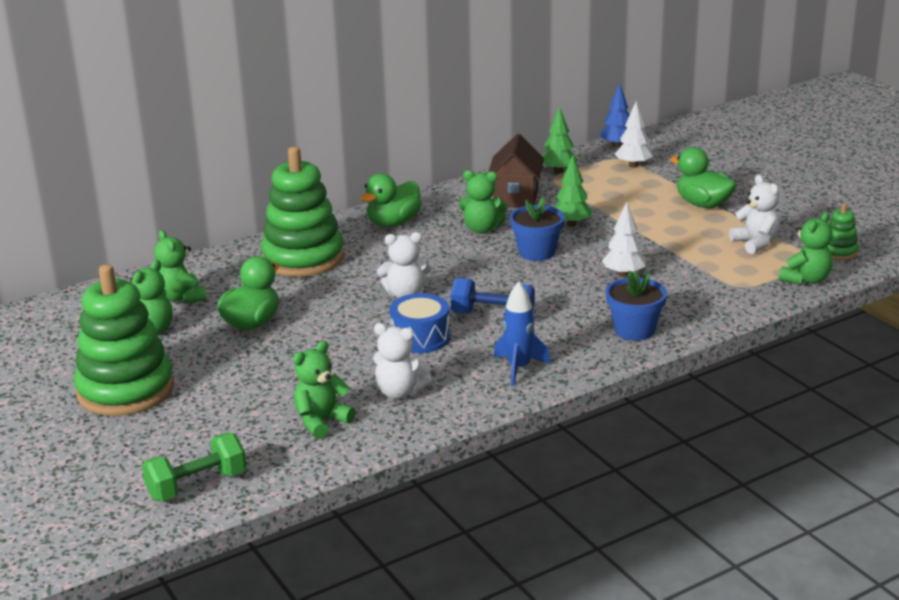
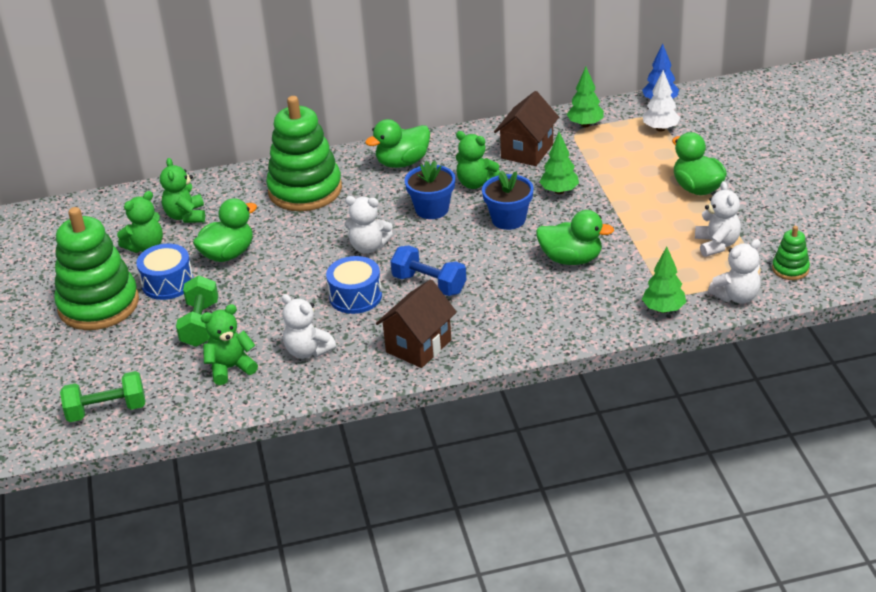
camera: 20 degrees right, 10 degrees up
blue rocket [494,282,551,386] -> brown house [376,279,457,368]
white tree [602,202,646,277] -> green duck [536,210,614,265]
blue flower pot [606,270,667,341] -> blue flower pot moved to [404,161,455,219]
green teddy bear [779,212,833,285] -> white teddy bear [708,239,761,304]
none -> blue drum [136,243,193,300]
none -> green dumbbell [176,275,218,347]
none -> green tree [642,247,686,313]

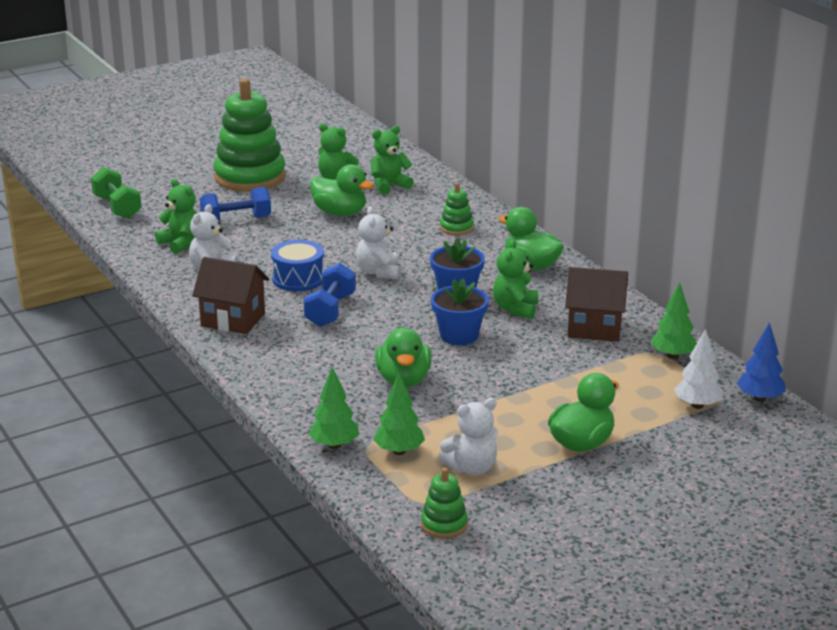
camera: 70 degrees right, 10 degrees down
blue drum [136,243,193,300] -> none
green dumbbell [176,275,218,347] -> blue dumbbell [200,187,271,221]
green stacking toy [266,96,342,211] -> green stacking toy [440,183,474,235], size x0.44
green tree [540,132,579,194] -> green tree moved to [374,373,425,455]
white teddy bear [708,239,761,304] -> none

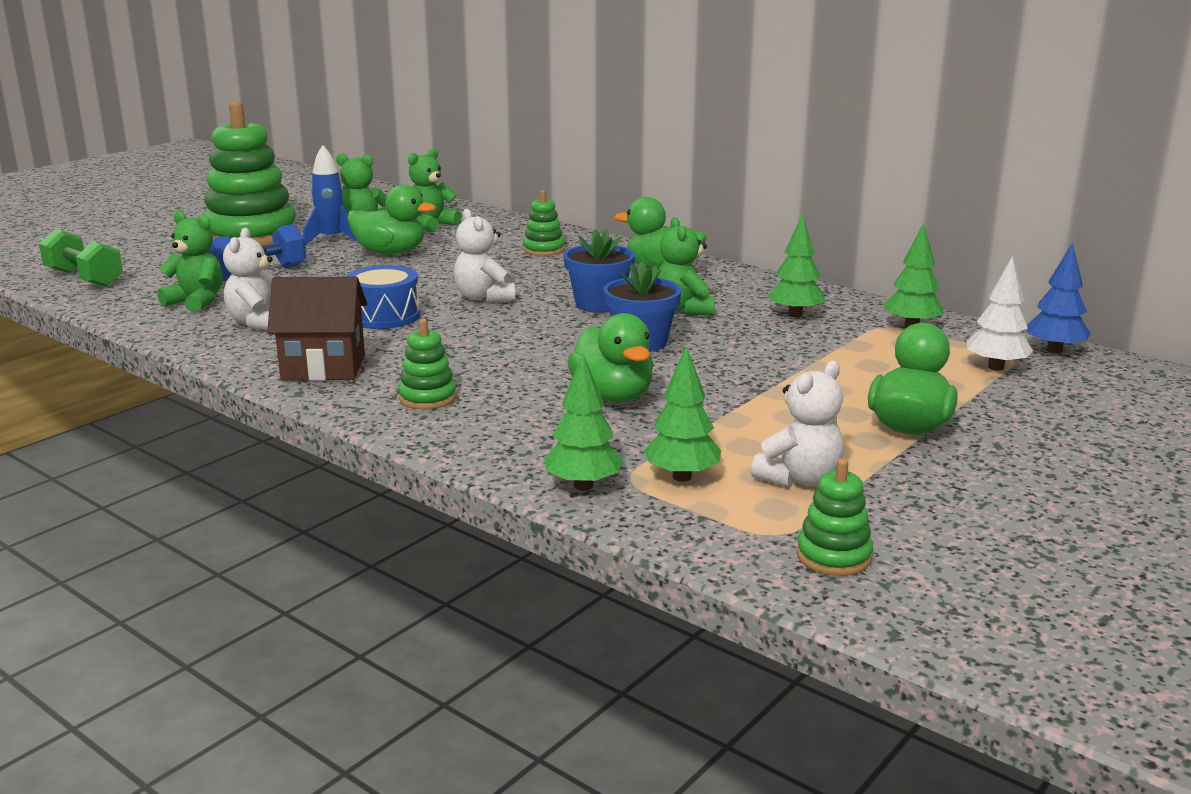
camera: 20 degrees left, 5 degrees down
blue dumbbell [303,263,356,327] -> none
brown house [565,267,628,342] -> green tree [768,214,825,317]
none -> blue rocket [303,145,358,246]
none -> green stacking toy [398,319,457,410]

